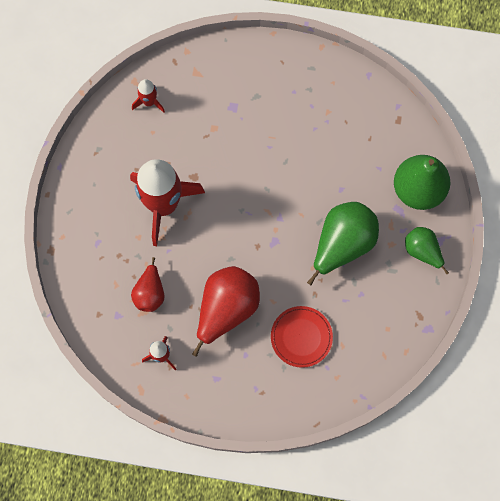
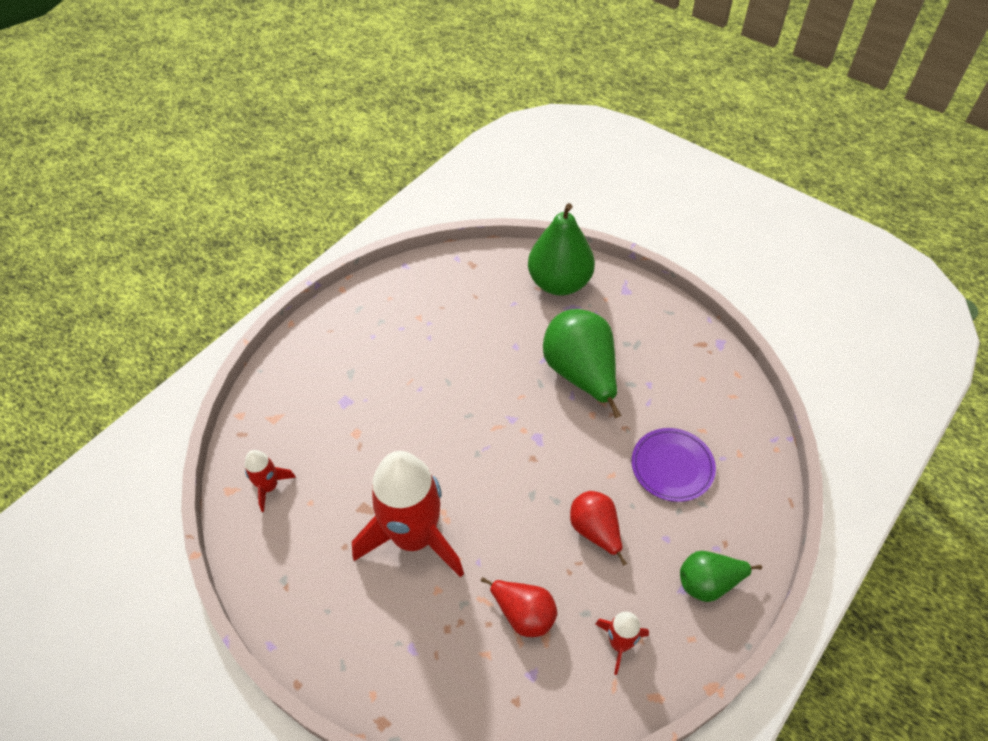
camera: 60 degrees left, 20 degrees down
red pear [192,266,260,357] -> red pear [570,491,627,566], size x0.58
red plate [271,306,333,368] -> purple plate [632,428,716,502]
green pear [405,227,449,274] -> green pear moved to [680,551,762,602]

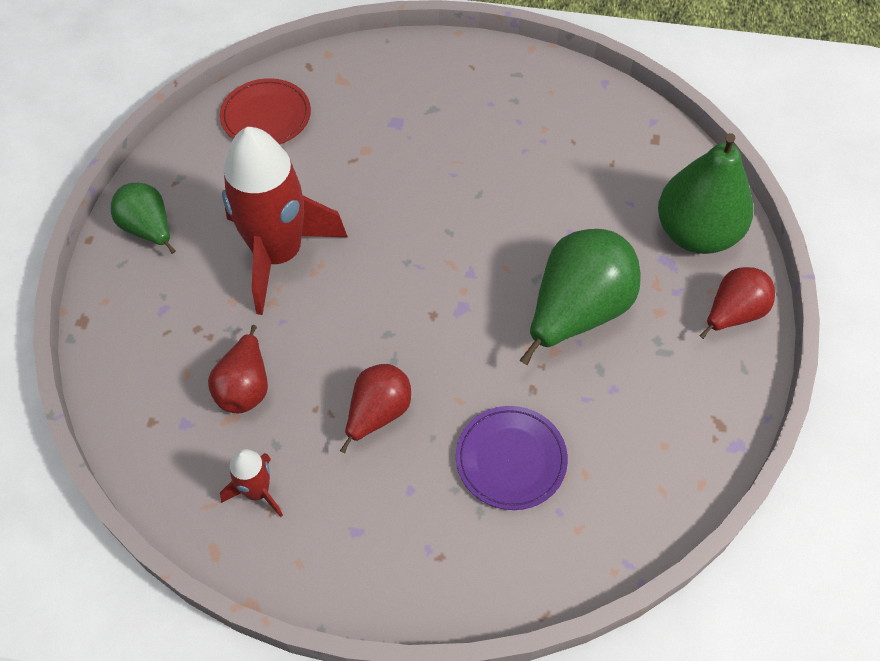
camera: 60 degrees right, 5 degrees up
red rocket [245,450,296,512] -> red plate [220,78,311,144]
green pear [680,551,762,602] -> green pear moved to [111,183,176,254]
none -> red pear [699,267,775,339]

